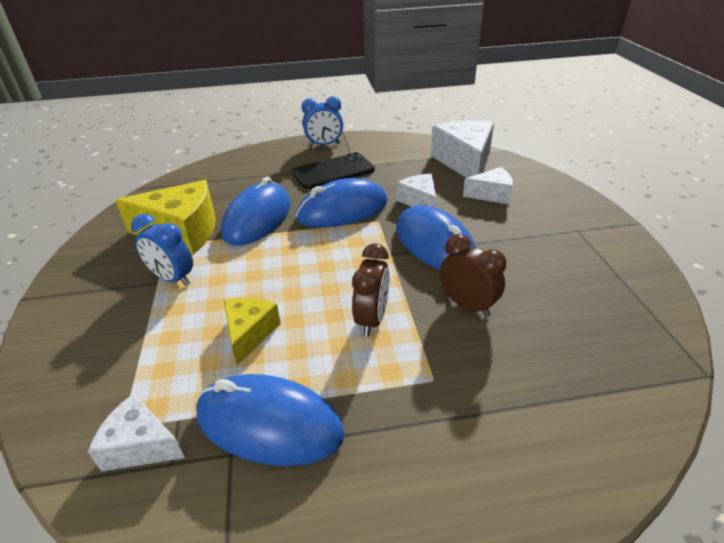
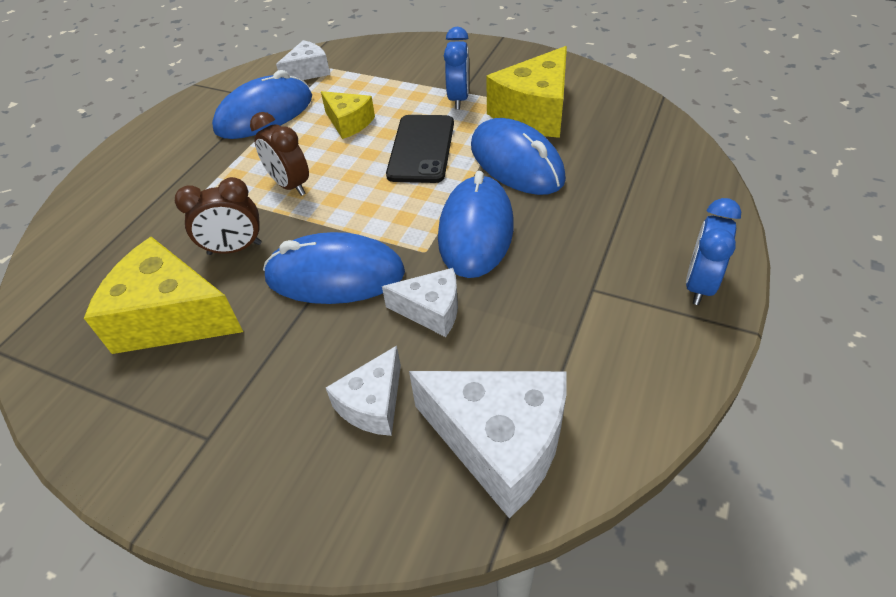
camera: 125 degrees right, 10 degrees up
blue clock [131,214,193,286] -> blue clock turned 120 degrees clockwise [444,27,469,110]
black phone [292,152,375,189] -> black phone moved to [386,115,454,183]
none -> yellow cheese [84,237,243,354]

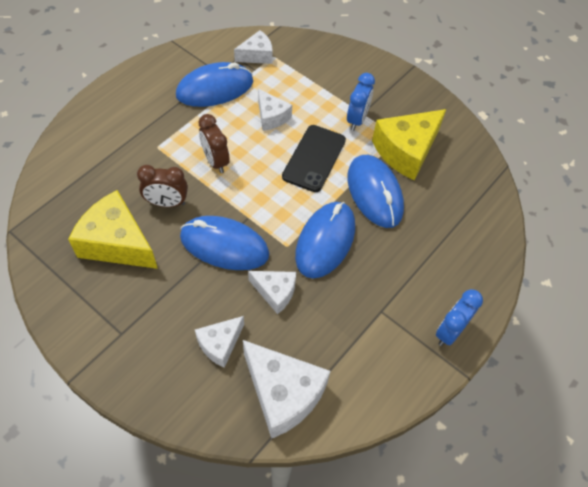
camera: 10 degrees right, 10 degrees up
yellow cheese [321,91,375,139] -> white cheese [258,89,292,131]

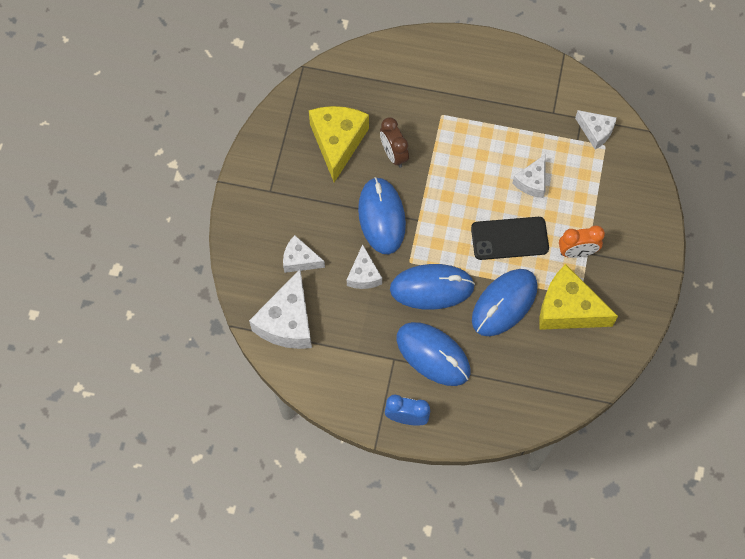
camera: 65 degrees right, 10 degrees up
blue mouse [176,62,253,107] -> blue mouse moved to [396,322,470,386]
brown clock [199,114,230,173] -> none
blue clock [347,73,375,131] -> orange clock [559,225,605,258]

